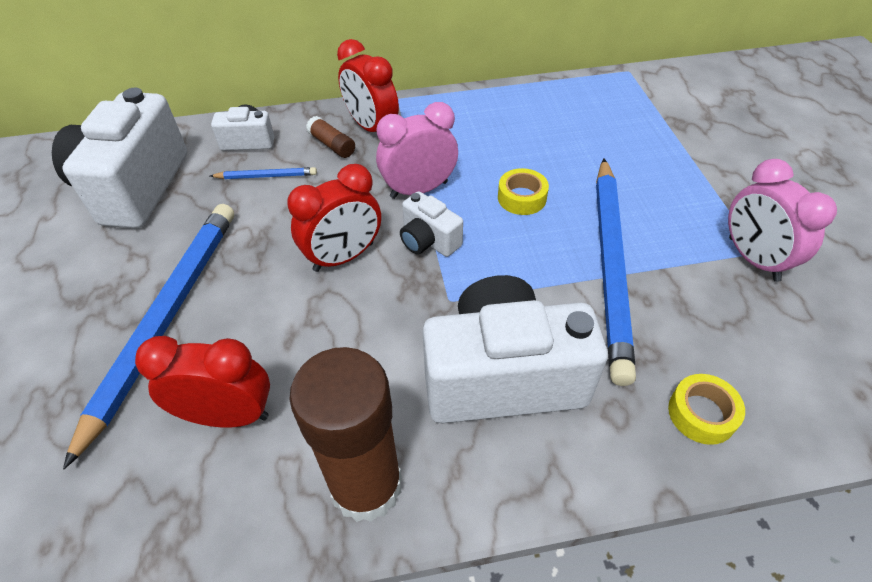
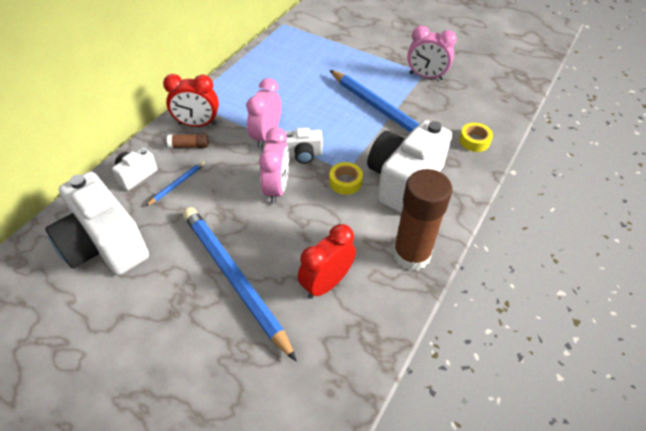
camera: 50 degrees left, 0 degrees up
red clock [287,164,381,272] -> pink clock [259,127,289,204]
yellow tape [498,168,549,215] -> yellow tape moved to [329,162,363,195]

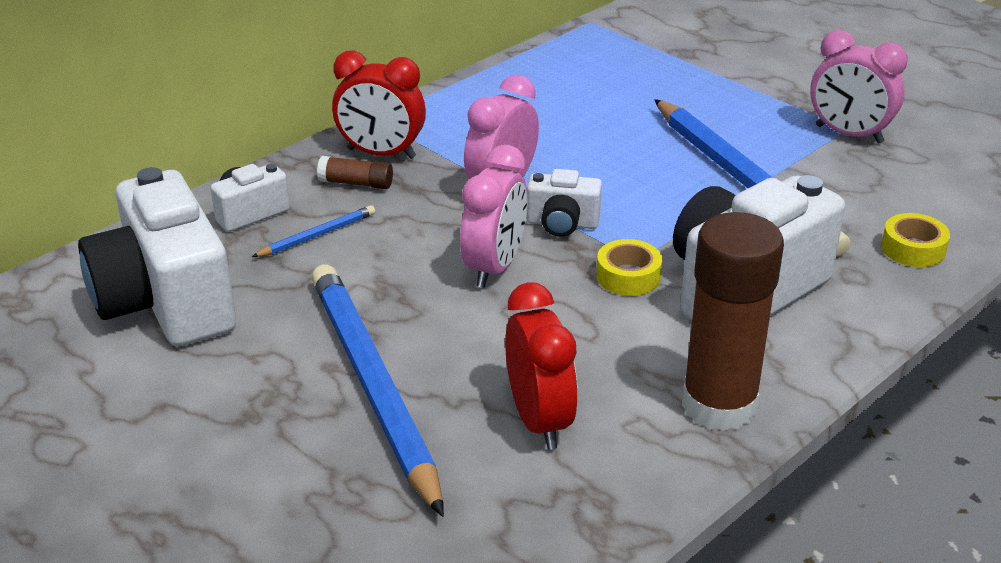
camera: 15 degrees right, 15 degrees down
red clock [298,224,356,299] -> red clock turned 105 degrees clockwise [505,282,578,450]

